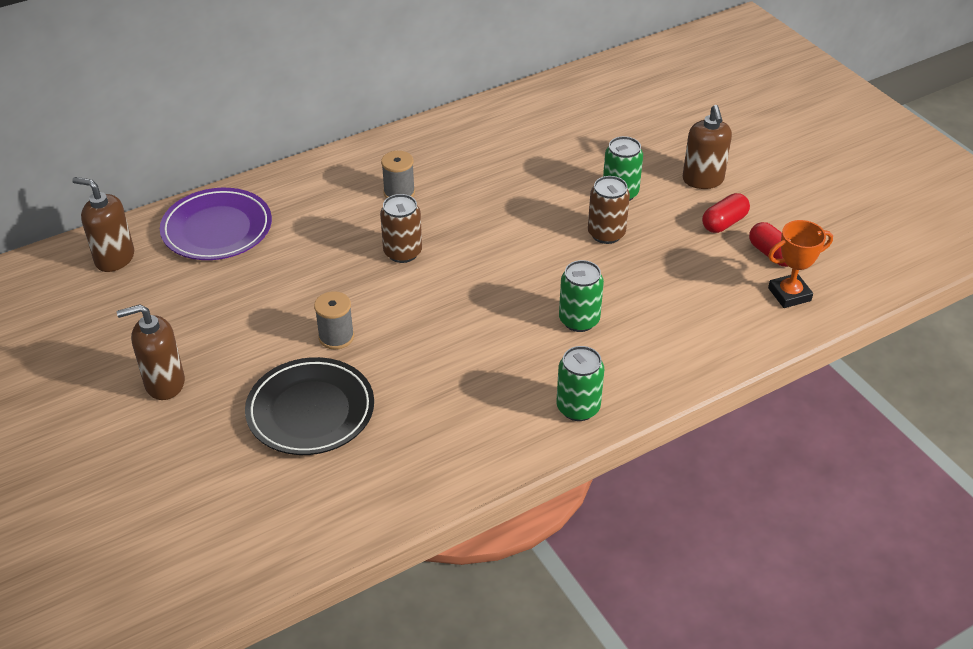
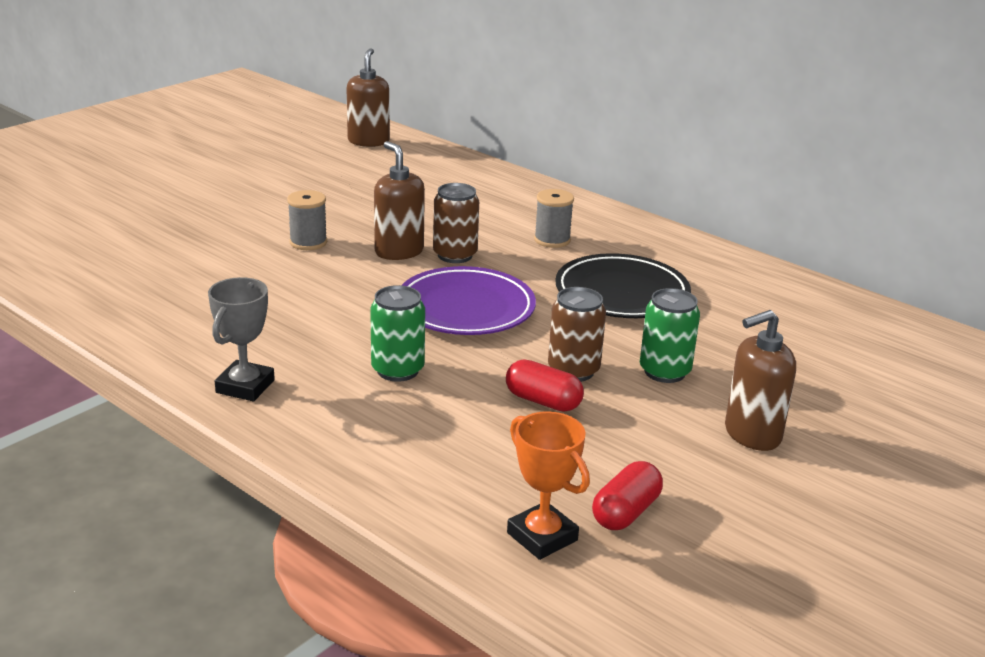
camera: 70 degrees right, 15 degrees down
brown soap dispenser [117,304,185,400] -> brown soap dispenser moved to [374,141,425,260]
purple plate [160,188,272,260] -> purple plate moved to [401,266,536,335]
black plate [245,357,374,455] -> black plate moved to [555,253,691,318]
green can [556,346,604,421] -> grey trophy [208,277,275,401]
red capsule [702,193,750,233] -> red capsule moved to [506,360,584,412]

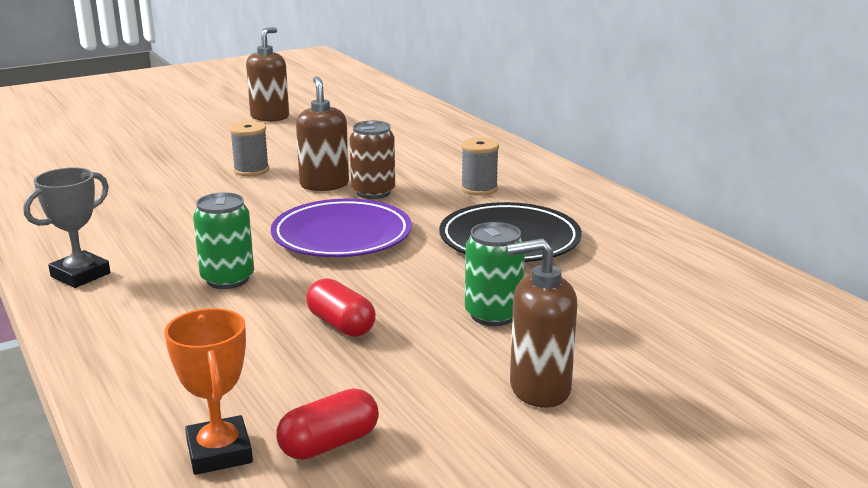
camera: 20 degrees right, 5 degrees down
brown soap dispenser [347,49,389,147] -> brown soap dispenser moved to [246,27,289,122]
brown can [548,287,606,382] -> none

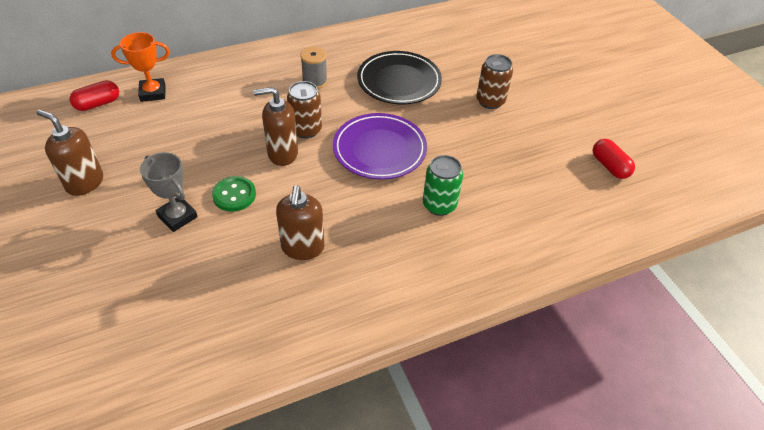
camera: 85 degrees left, 25 degrees up
grey trophy [23,167,110,288] -> grey trophy moved to [140,152,198,232]
orange trophy [165,308,253,475] -> orange trophy moved to [111,32,170,102]
grey spool [230,121,269,176] -> green button [212,176,256,212]
red capsule [306,278,376,337] -> red capsule moved to [70,80,119,111]
green can [465,222,525,326] -> brown can [476,54,513,109]
brown soap dispenser [507,238,577,408] -> brown soap dispenser moved to [276,185,324,260]

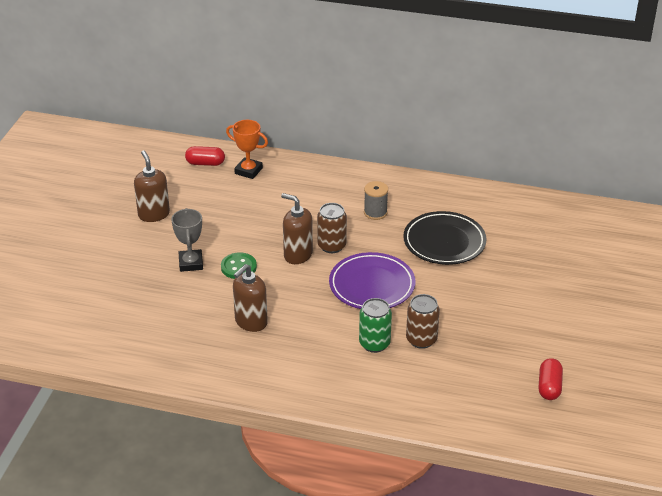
camera: 40 degrees right, 10 degrees down
brown can [476,54,513,109] -> brown can moved to [406,294,440,349]

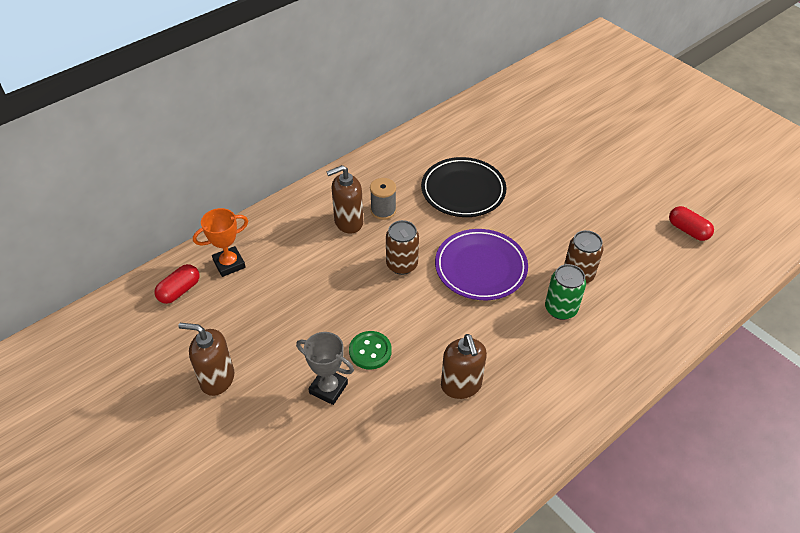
camera: 55 degrees left, 10 degrees up
brown soap dispenser [281,193,313,264] -> brown soap dispenser moved to [327,165,363,234]

